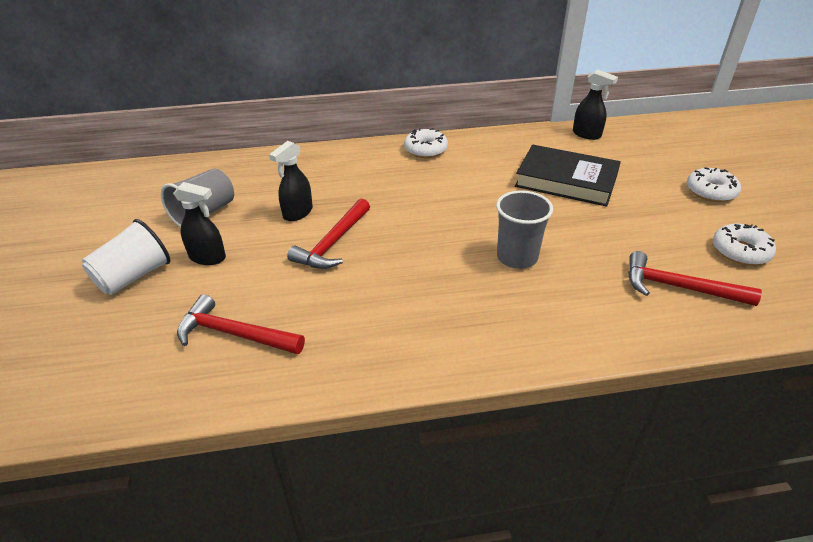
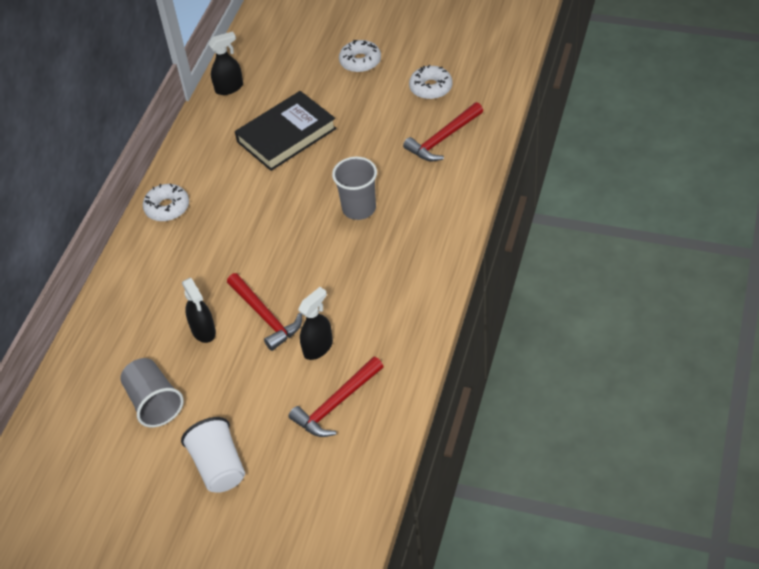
camera: 60 degrees left, 10 degrees up
black spray bottle [173,182,226,265] -> black spray bottle moved to [298,287,333,360]

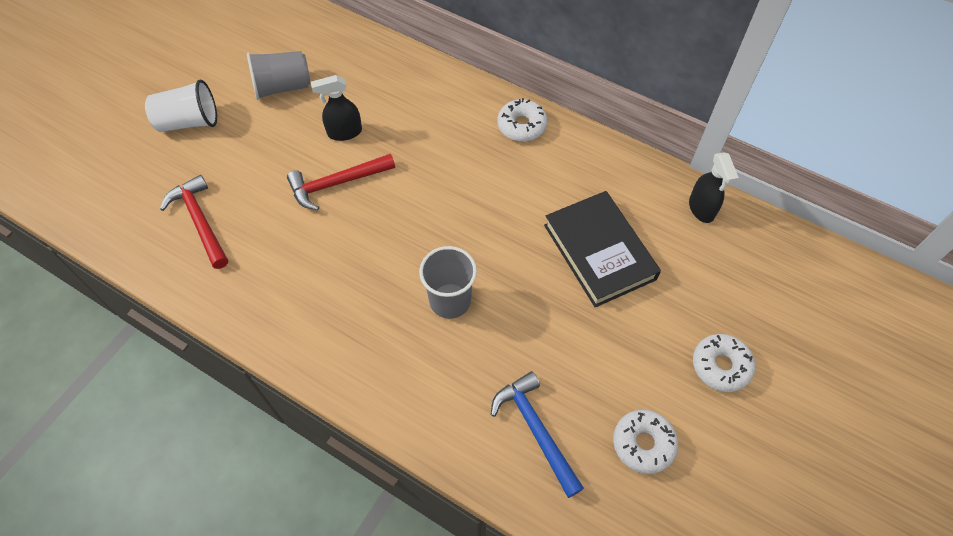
camera: 100 degrees right, 10 degrees up
black spray bottle [298,287,333,360] -> none
red hammer [403,102,483,161] -> blue hammer [491,371,584,498]

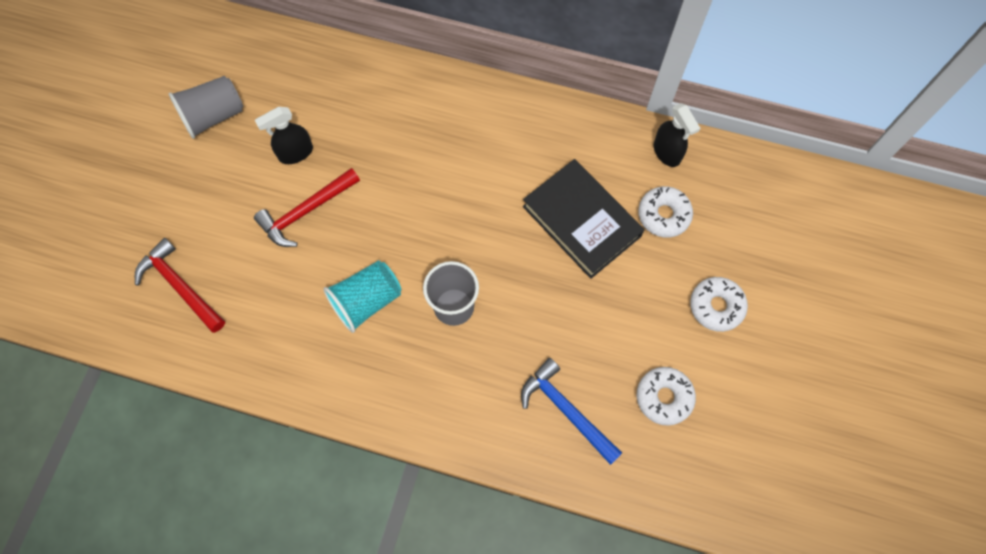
camera: 15 degrees left, 10 degrees up
white cup [145,80,217,132] -> none
white donut [497,98,547,142] -> white donut moved to [638,186,693,238]
none -> turquoise cup [323,261,401,333]

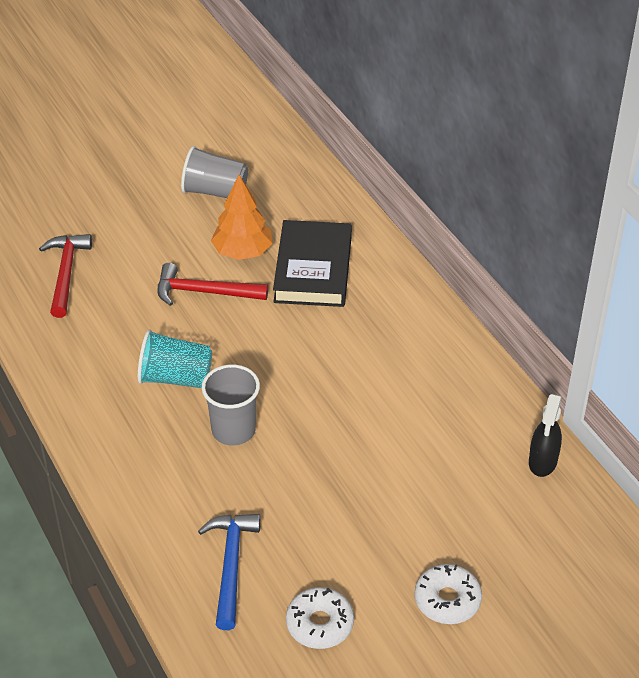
camera: 45 degrees right, 25 degrees down
black spray bottle [255,107,313,164] -> orange tree [211,175,273,260]
black book [523,159,644,279] -> black book moved to [273,220,352,307]
white donut [638,186,693,238] -> none

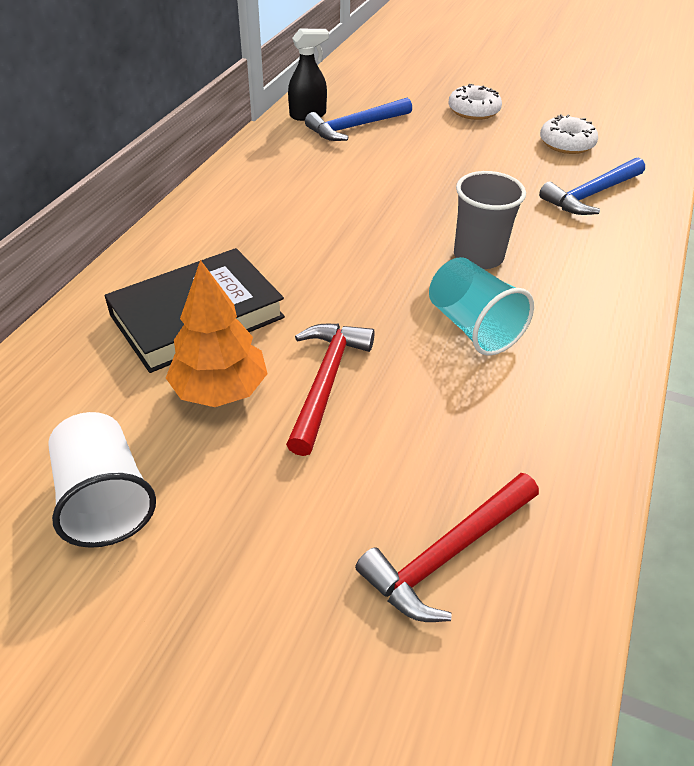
camera: 130 degrees left, 0 degrees up
red hammer [158,263,268,306] -> red hammer turned 135 degrees counterclockwise [286,324,375,456]
grey cup [181,146,248,198] -> white cup [48,412,156,548]
none -> blue hammer [305,98,412,141]

